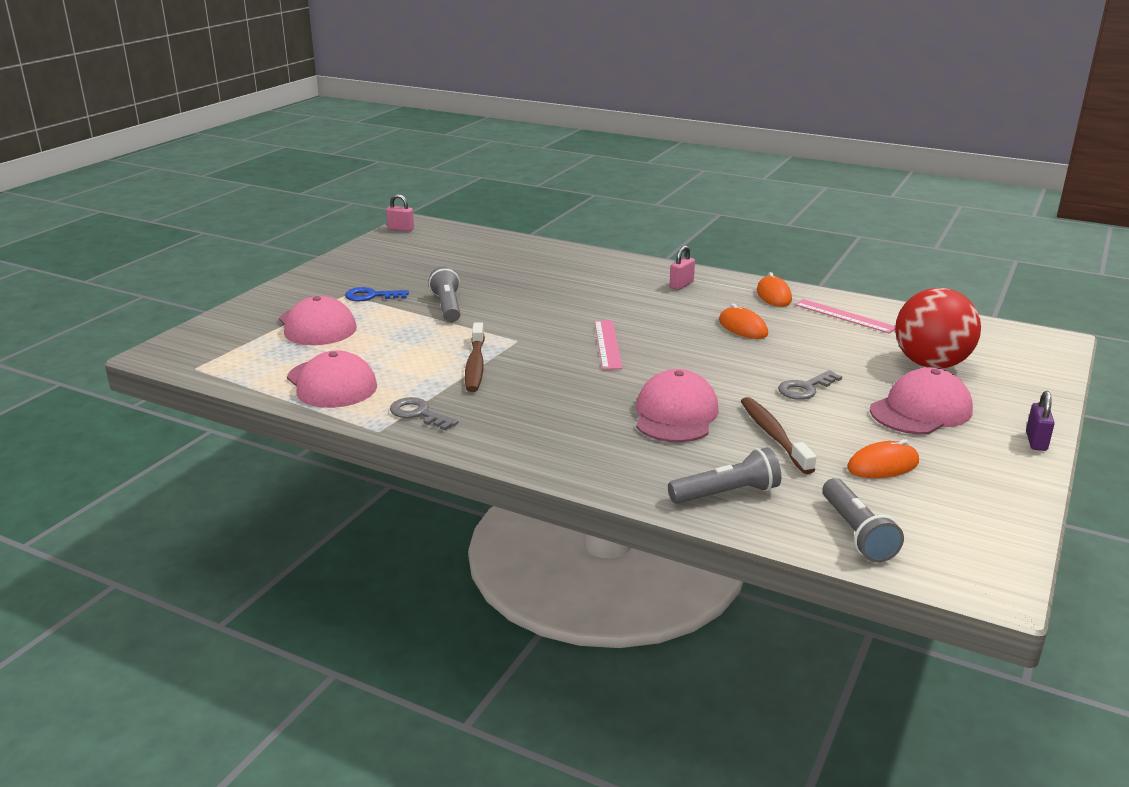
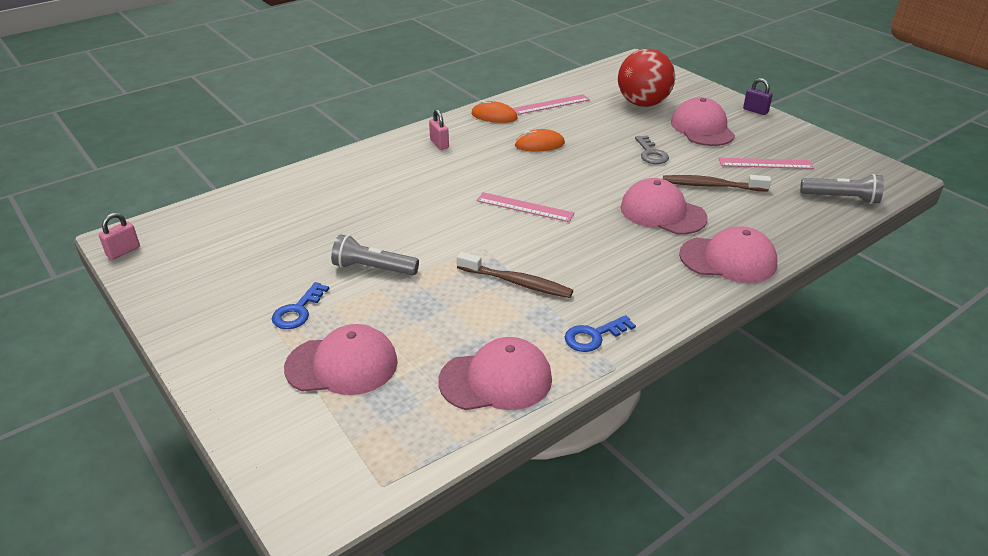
camera: 65 degrees left, 10 degrees up
grey key [390,397,458,430] -> blue key [565,315,636,352]
grey flashlight [668,447,781,504] -> none
orange mouse [847,439,919,478] -> pink ruler [719,158,814,169]
none -> pink cap [679,226,777,283]

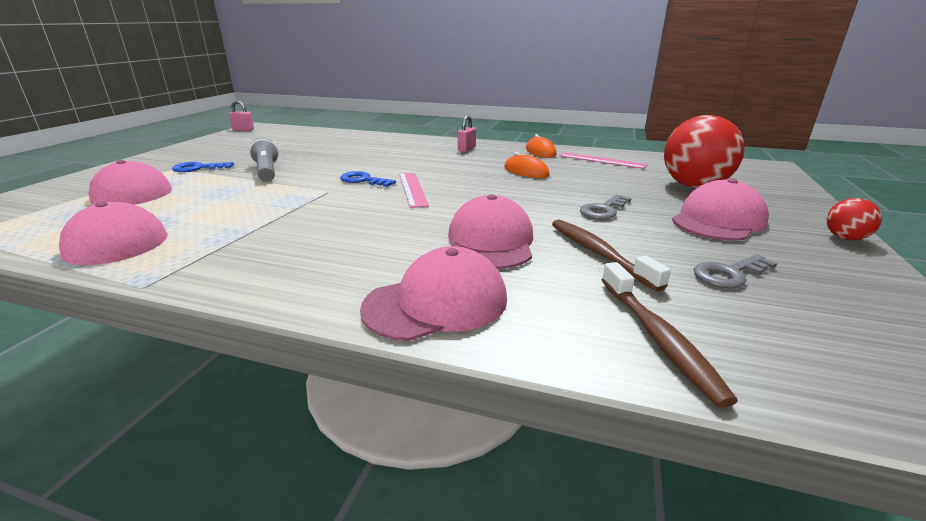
camera: 55 degrees right, 10 degrees down
brown toothbrush [457,252,573,298] -> brown toothbrush moved to [602,262,738,408]
blue key [565,315,636,352] -> blue key moved to [340,171,396,187]
pink cap [679,226,777,283] -> pink cap turned 90 degrees counterclockwise [360,246,507,341]
pink ruler [719,158,814,169] -> grey key [694,254,777,288]
purple padlock [743,78,773,115] -> red ball [827,198,882,240]
grey flashlight [800,174,884,204] -> none

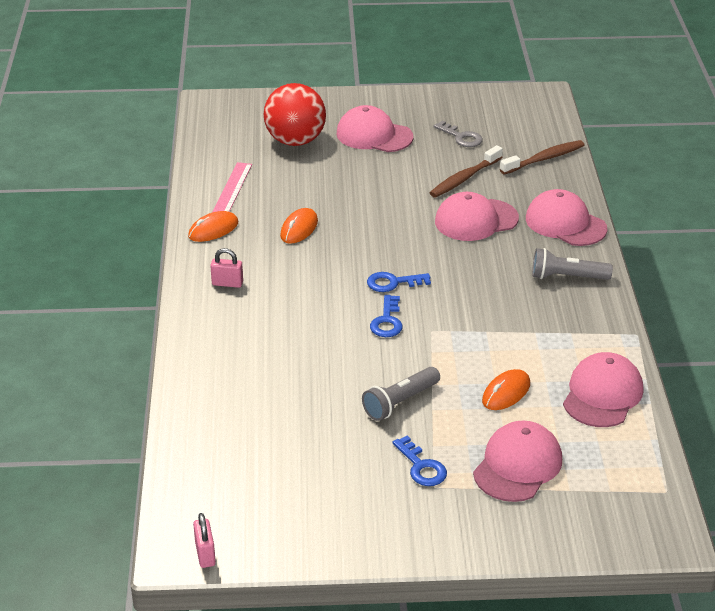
camera: 110 degrees left, 10 degrees up
pink ruler [399,173,429,208] -> blue key [367,272,431,292]
grey key [580,194,631,220] -> none
red ball [827,198,882,240] -> none
none -> orange mouse [482,369,530,410]
none -> grey flashlight [532,248,613,280]

